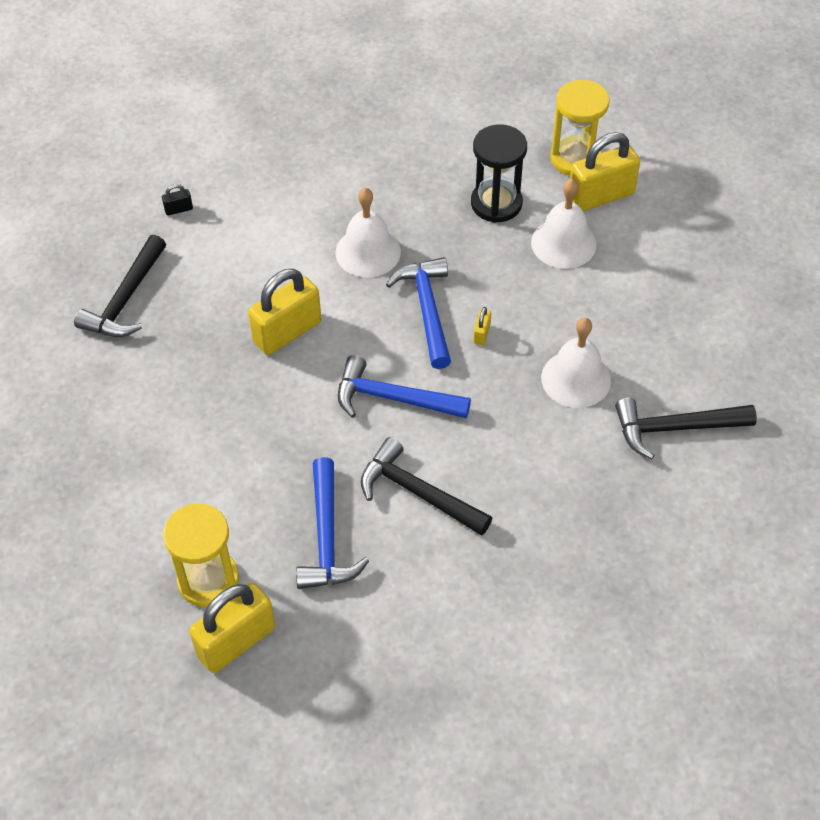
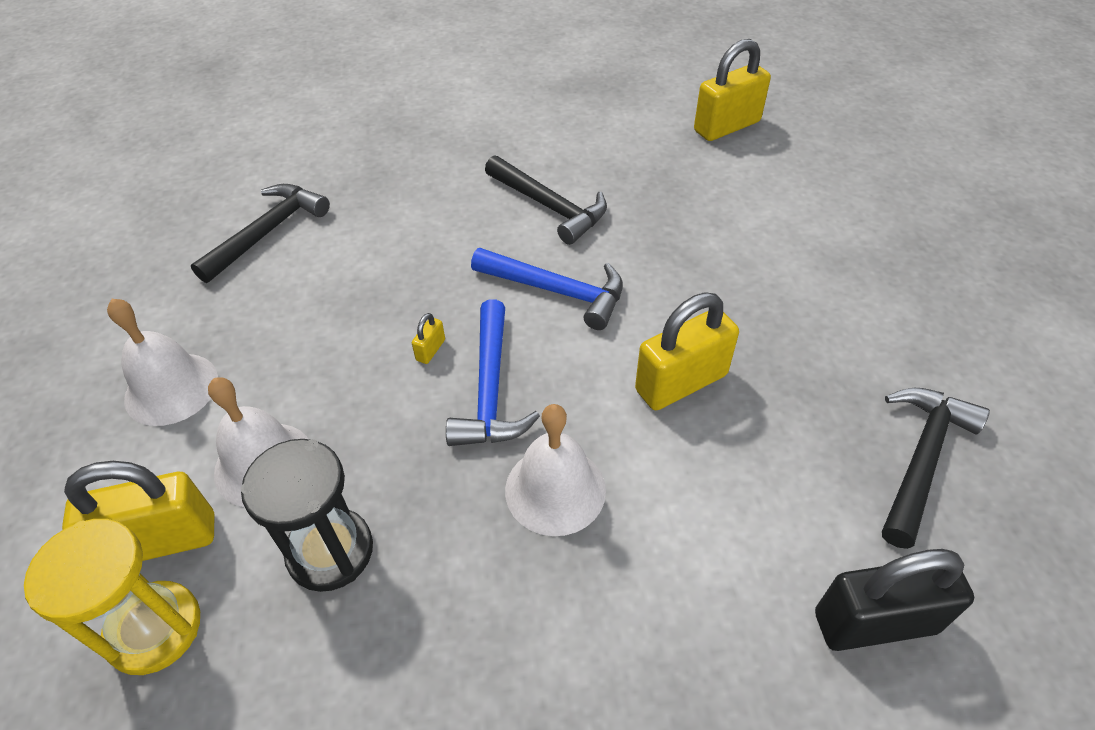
camera: 170 degrees left, 5 degrees down
black padlock [162,184,193,215] -> black padlock [815,549,974,651], size x2.39
yellow hourglass [163,503,239,607] -> none
blue hammer [296,457,369,589] -> none
white bell [541,318,611,408] -> white bell moved to [107,299,218,426]
black hammer [615,398,757,459] -> black hammer turned 60 degrees counterclockwise [191,184,330,283]

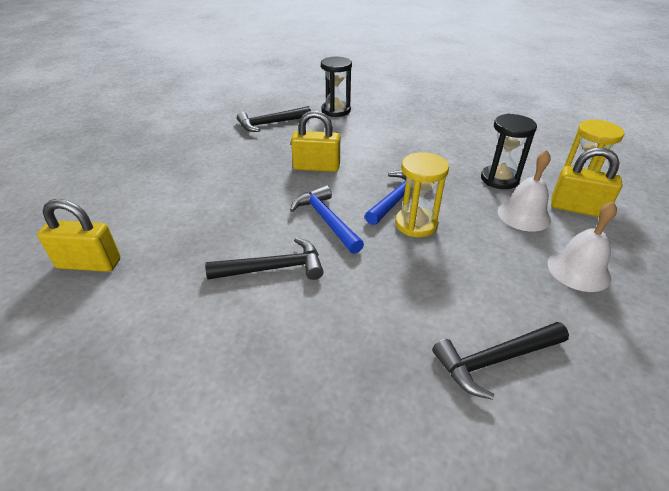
camera: 145 degrees left, 10 degrees down
yellow padlock [412,313,445,364] -> yellow hourglass [395,152,449,237]
black hammer [485,155,607,245] -> black hammer turned 90 degrees clockwise [205,238,324,280]
white bell [505,404,606,536] -> none
black padlock [815,549,974,651] -> black hourglass [321,57,352,117]

